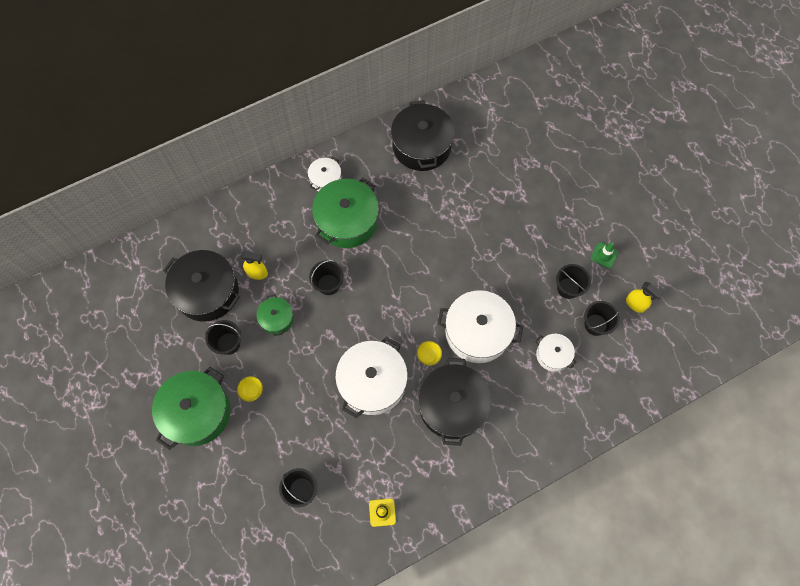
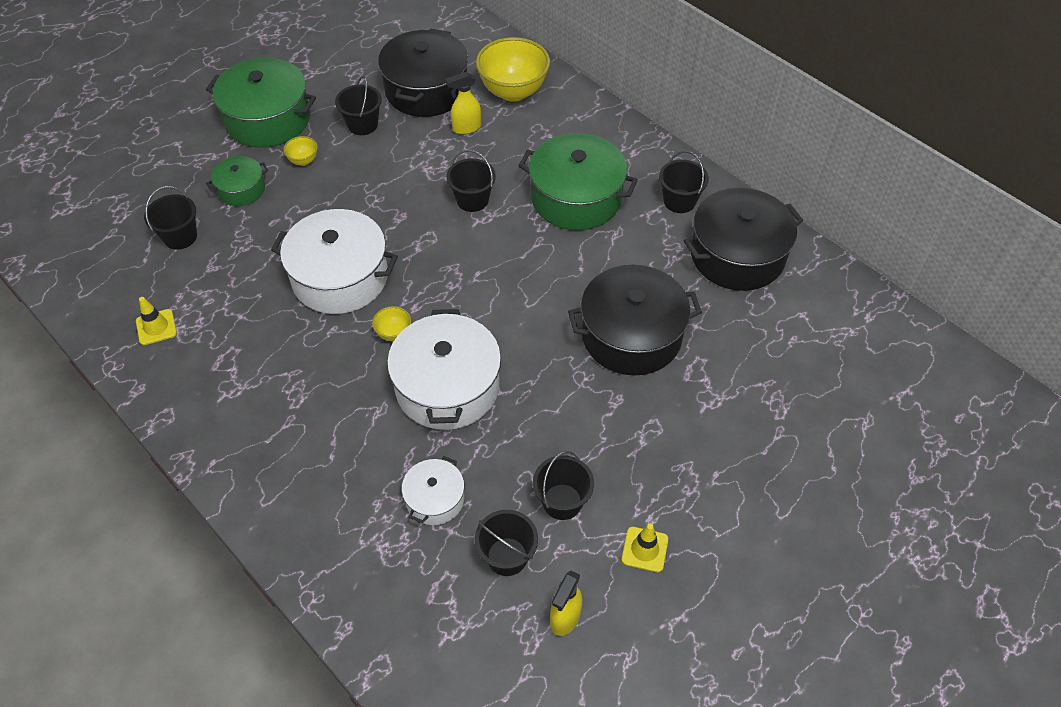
camera: 75 degrees right, 15 degrees down
yellow spray bottle [241,251,268,280] -> yellow spray bottle turned 75 degrees clockwise [446,72,481,134]
green pot [257,294,294,336] -> green pot moved to [206,156,268,206]
white pot [308,157,341,191] -> none
black pot [418,358,491,446] -> black pot moved to [568,265,702,376]
green traffic cone [591,242,619,269] -> yellow traffic cone [622,524,668,572]
none -> yellow bowl [476,37,550,102]
none -> black bucket [659,151,709,213]

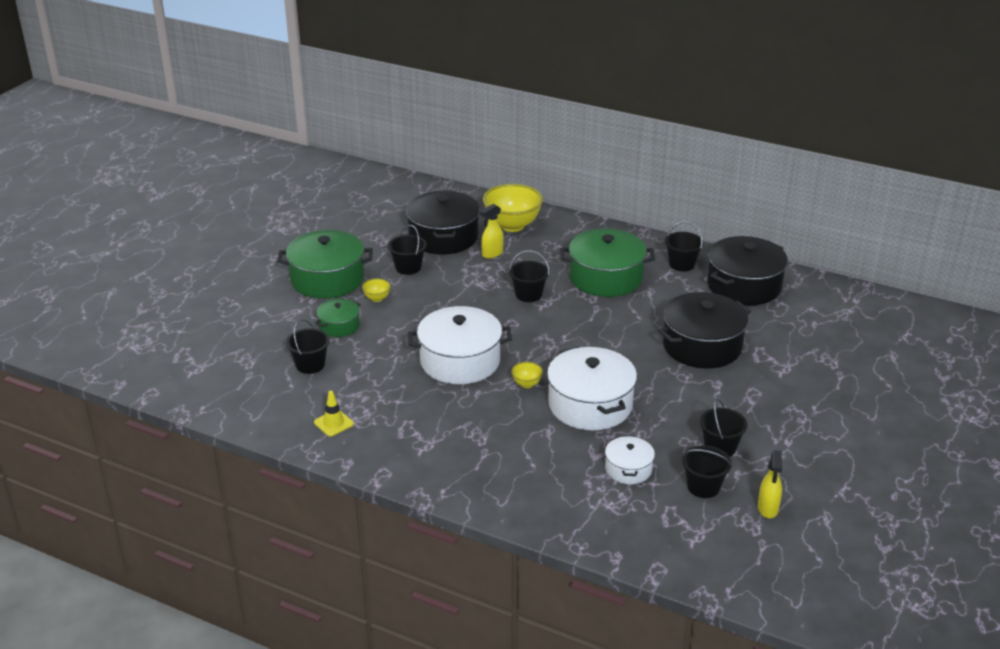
camera: 20 degrees left, 20 degrees down
yellow traffic cone [622,524,668,572] -> none

